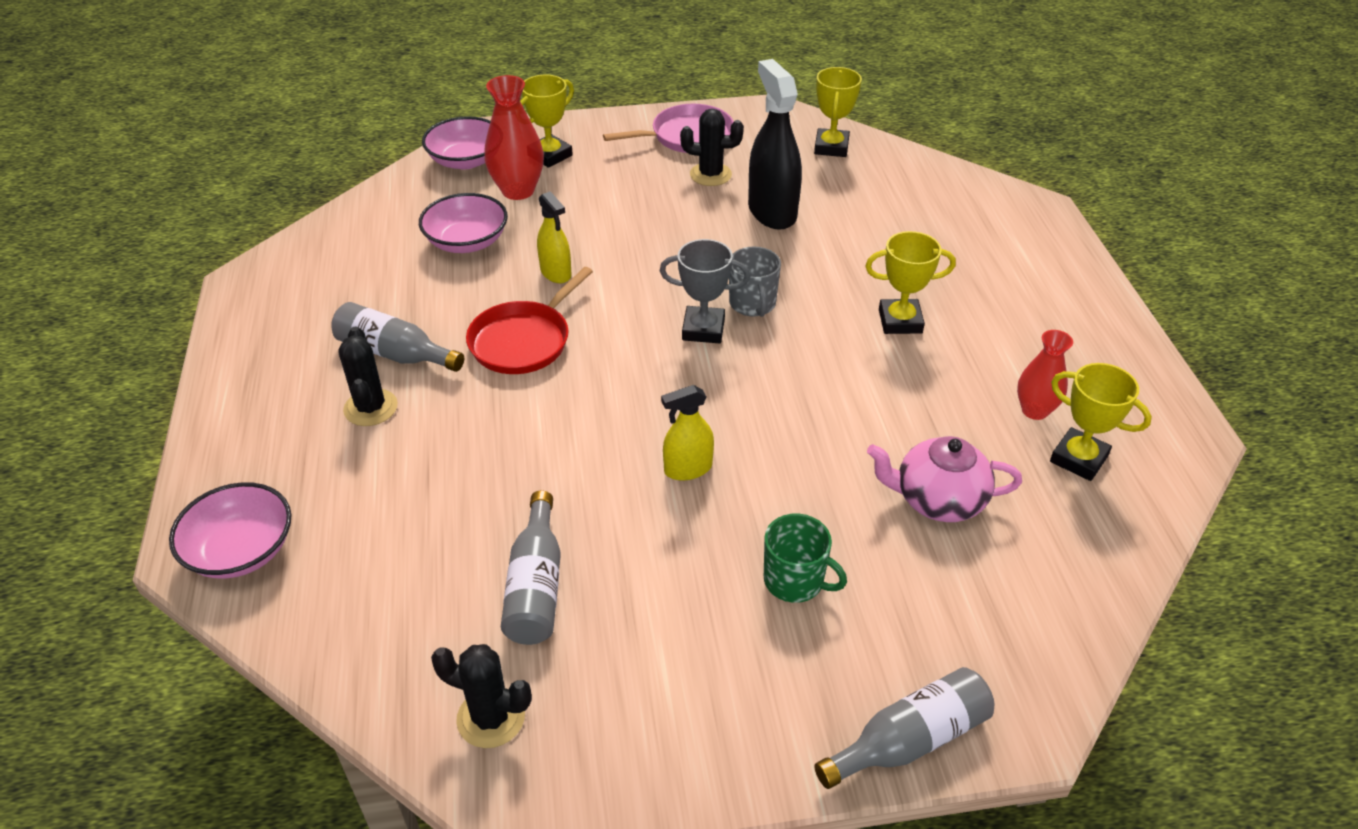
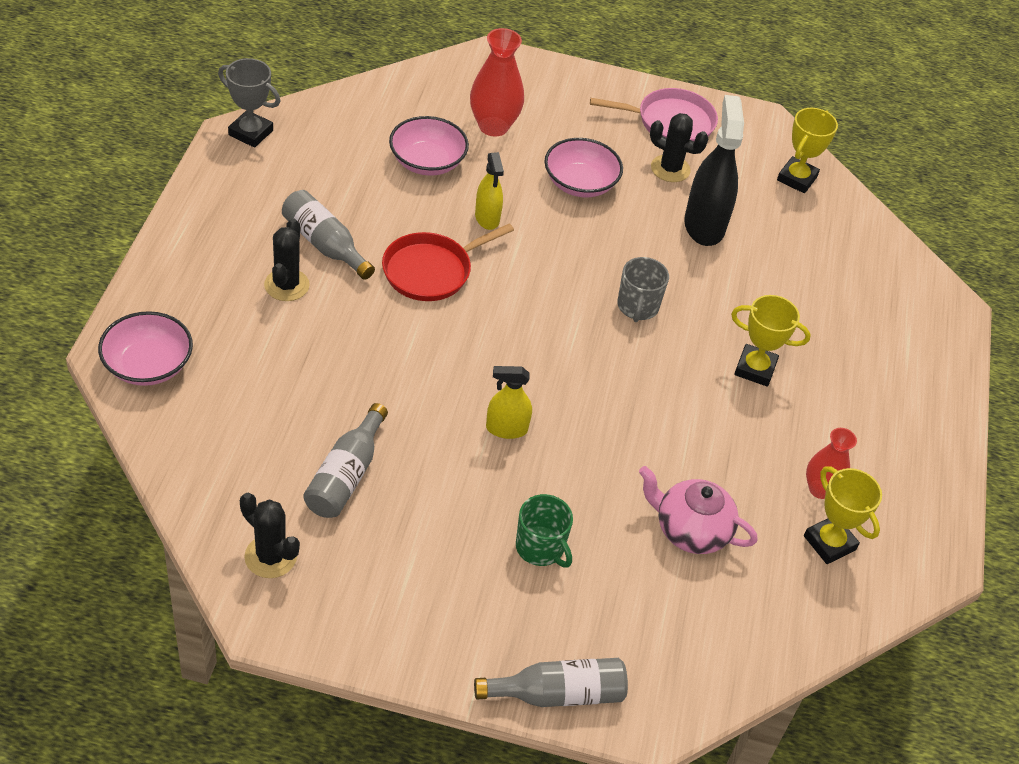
camera: 15 degrees right, 5 degrees up
pink bowl [422,116,491,169] -> pink bowl moved to [544,138,623,197]
yellow trophy [520,75,574,168] -> none
grey trophy [660,239,750,343] -> grey trophy moved to [218,58,280,148]

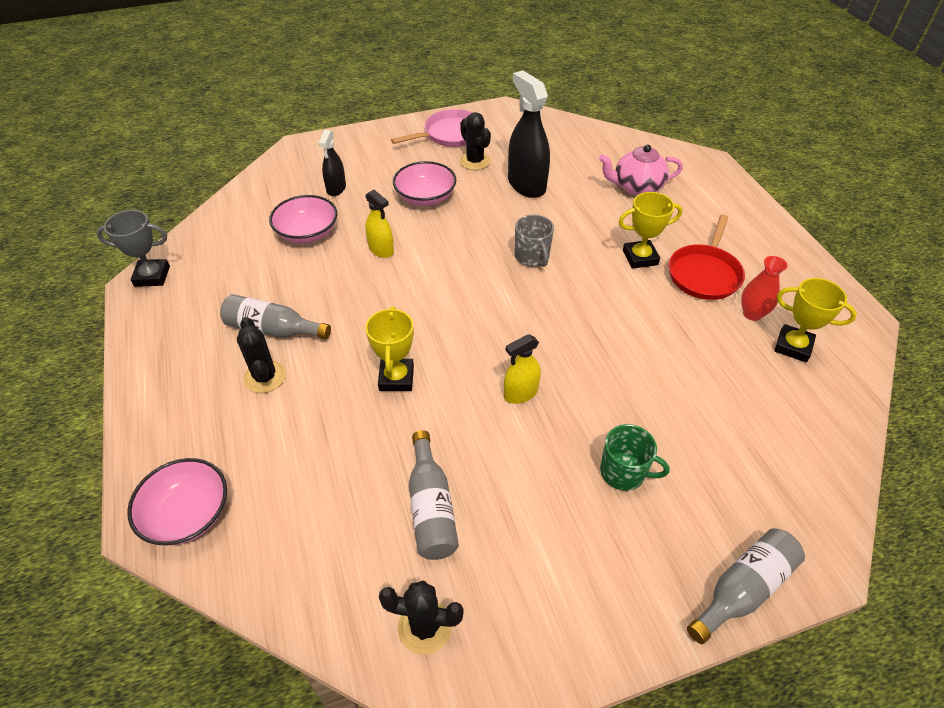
camera: 25 degrees left, 0 degrees up
red pan [382,223,514,301] -> red pan moved to [669,215,745,300]
red vase [470,28,524,137] -> black spray bottle [319,130,346,196]
pink teapot [639,466,758,554] -> pink teapot moved to [599,144,683,196]
black cactus [650,113,708,182] -> black cactus turned 60 degrees clockwise [460,112,491,170]
yellow trophy [777,108,838,193] -> yellow trophy moved to [365,306,414,391]

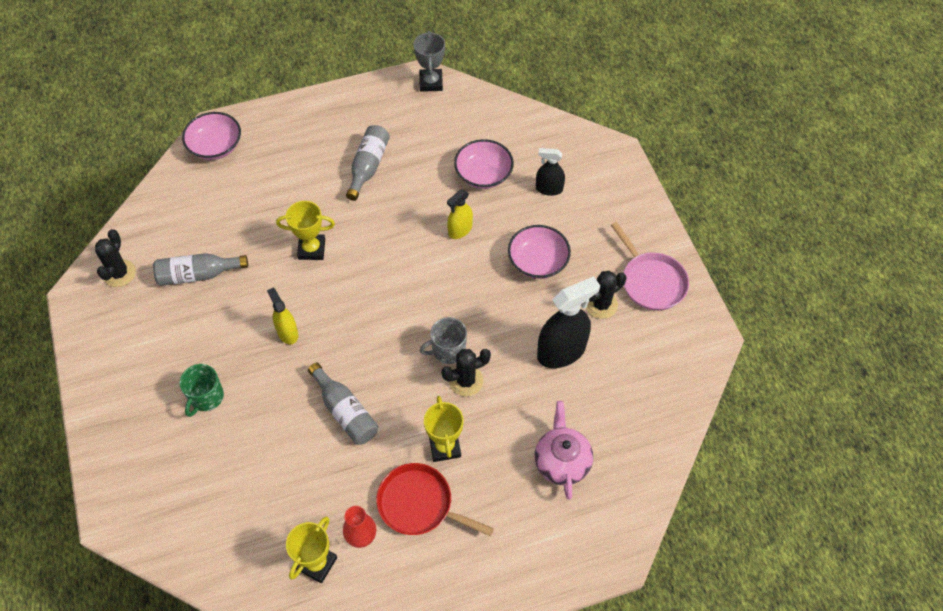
camera: 90 degrees right, 10 degrees up
black cactus [237,317,286,393] -> black cactus moved to [441,349,491,396]
grey bottle [687,528,805,644] -> grey bottle moved to [308,363,378,445]

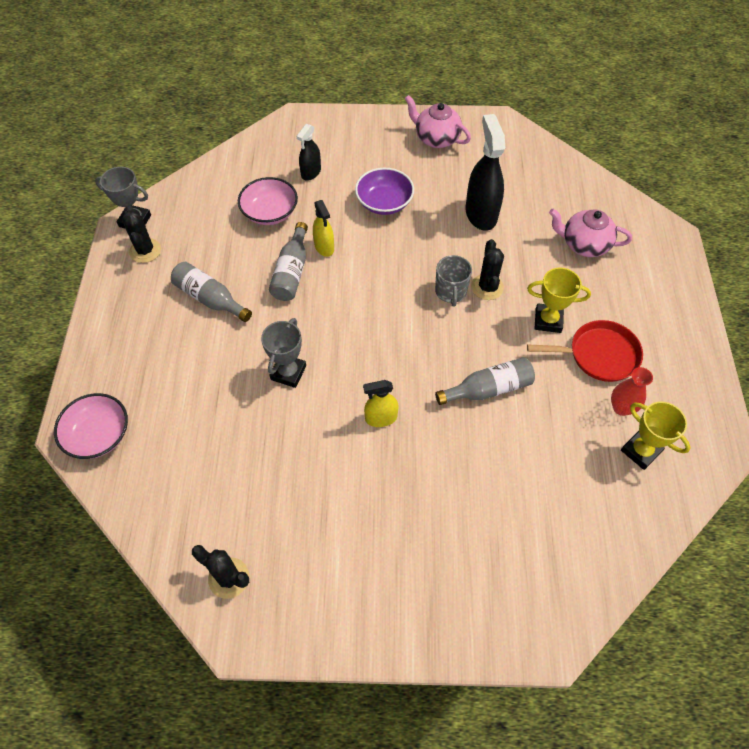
camera: 70 degrees left, 0 degrees up
grey bottle [153,253,248,286] -> grey bottle moved to [269,222,308,301]
green mug [180,364,224,417] -> none
yellow trophy [276,201,335,260] -> grey trophy [261,318,306,388]
red pan [376,463,494,536] -> red pan turned 135 degrees counterclockwise [527,320,643,382]
pink bowl [508,225,571,279] -> purple bowl [355,168,414,215]
black cactus [586,271,626,319] -> black cactus moved to [122,209,161,263]
pink pan [611,222,689,311] -> pink teapot [405,95,471,148]

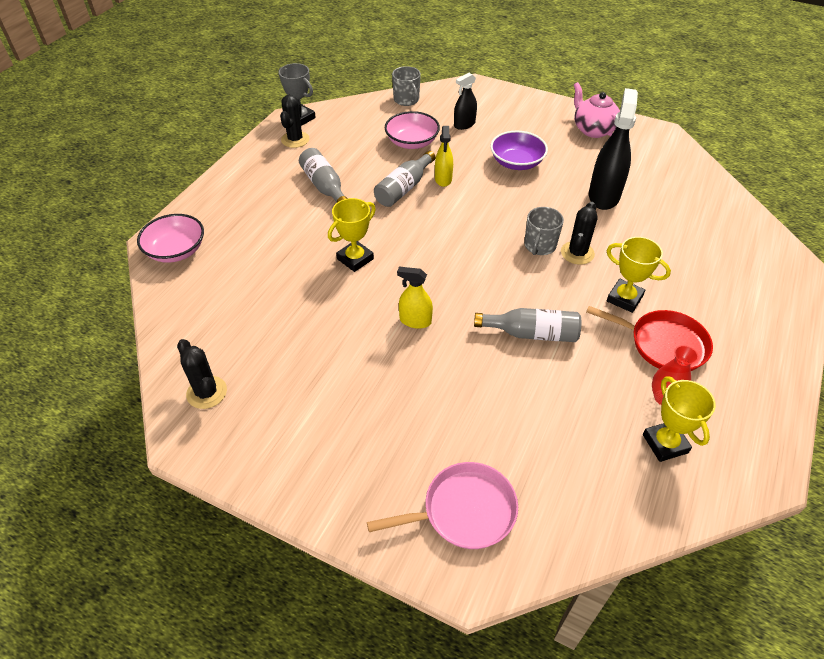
camera: 25 degrees right, 10 degrees down
grey trophy [261,318,306,388] -> yellow trophy [328,198,376,272]
pink teapot [549,209,632,257] -> none
none -> pink pan [367,462,518,549]
none -> grey mug [392,66,421,106]

